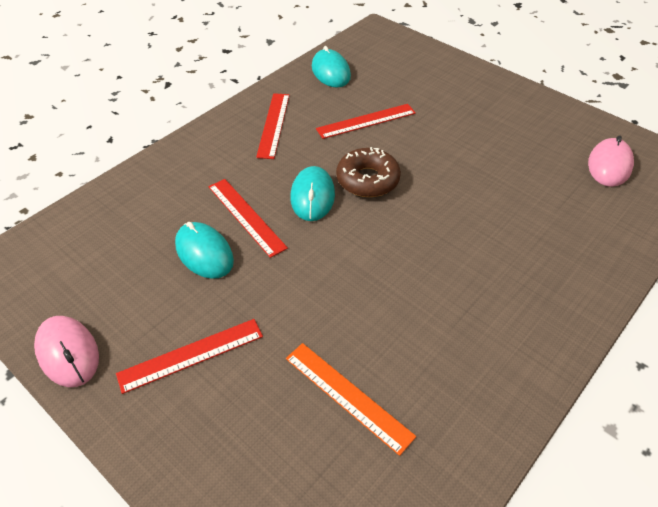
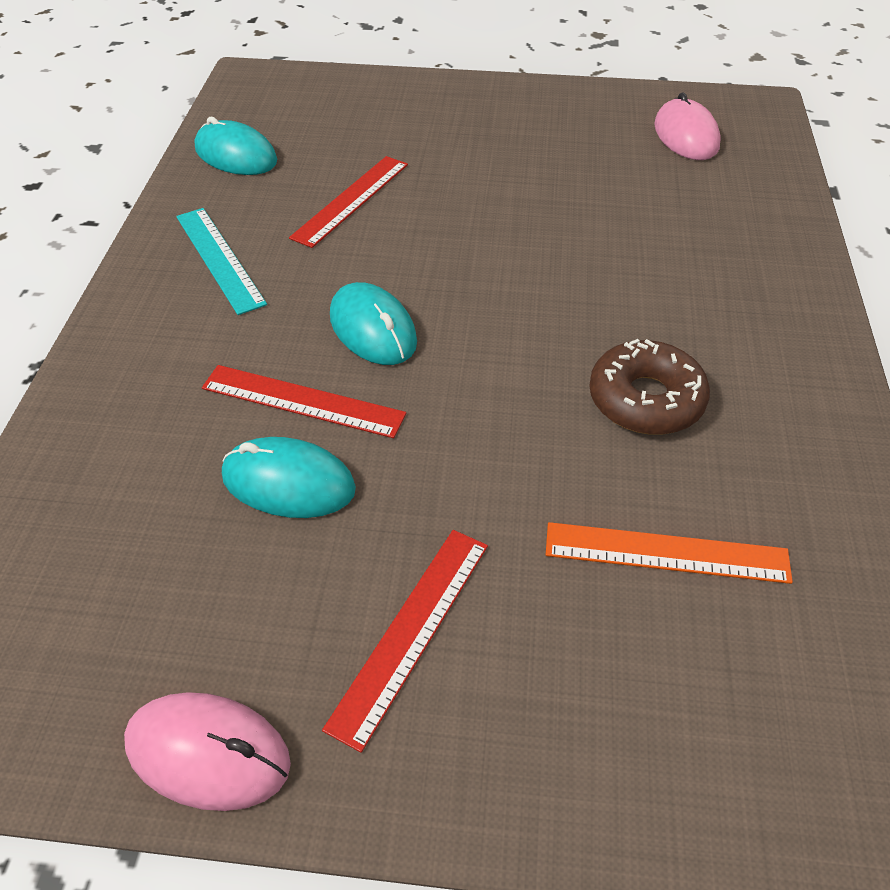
camera: 35 degrees left, 0 degrees up
red ruler [256,93,290,159] -> turquoise ruler [176,208,267,315]
brown donut [336,147,401,197] -> brown donut moved to [589,339,710,435]

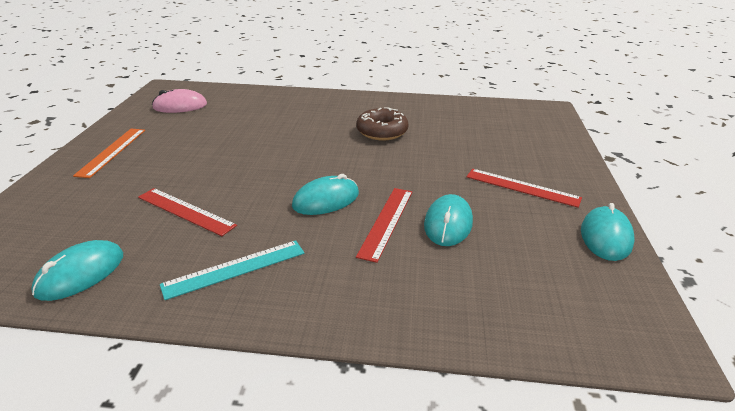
camera: 90 degrees left, 15 degrees down
pink mouse [124,692,291,811] -> turquoise mouse [581,203,634,261]
orange ruler [546,522,793,584] -> orange ruler moved to [73,129,145,178]

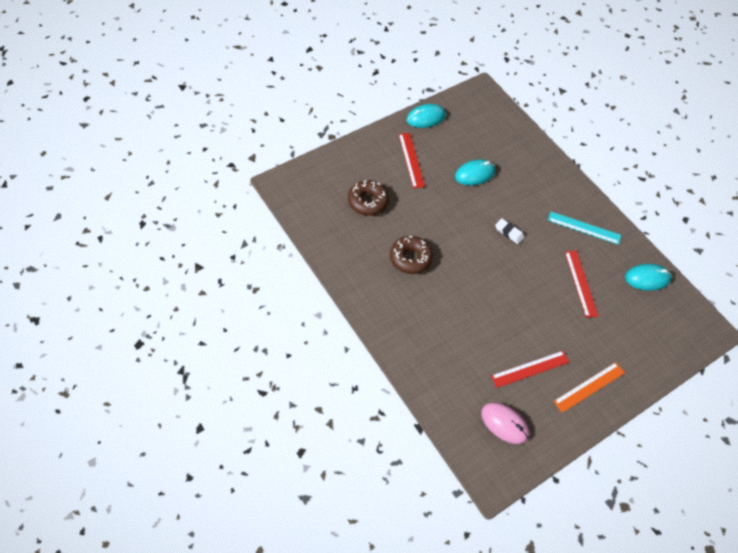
camera: 135 degrees left, 25 degrees up
turquoise mouse [292,174,359,215] -> white eraser [495,218,524,244]
red ruler [356,188,412,263] -> red ruler moved to [491,351,569,388]
none -> brown donut [348,180,389,216]

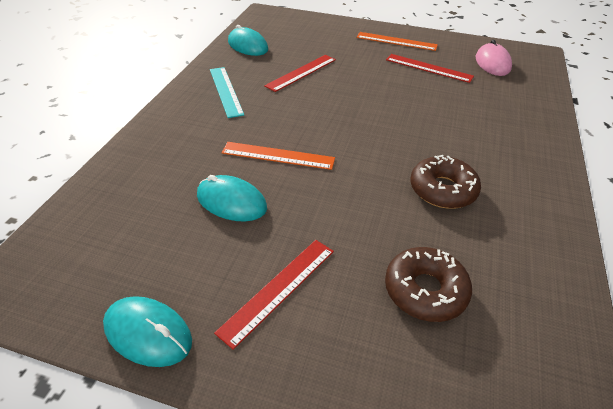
camera: 125 degrees left, 15 degrees down
white eraser [495,218,524,244] -> none
none -> orange ruler [222,142,335,170]

